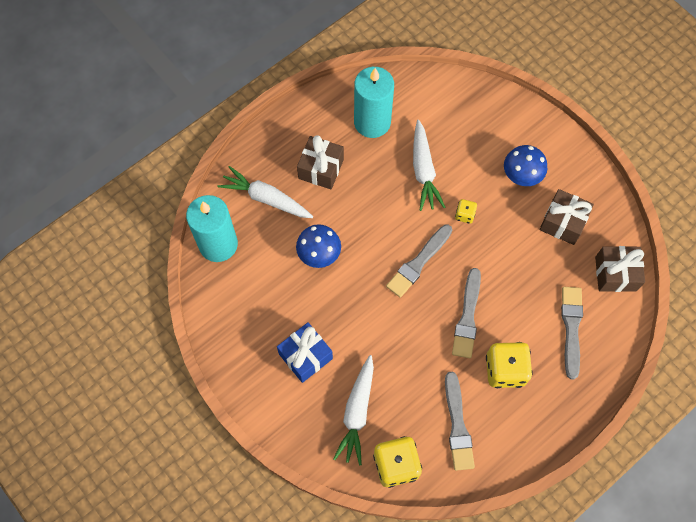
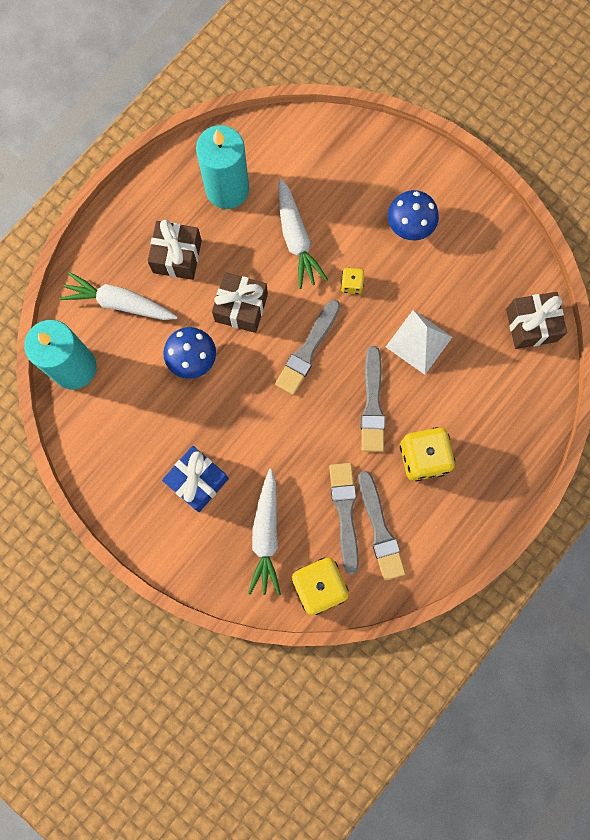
camera: 10 degrees left, 10 degrees up
brown gift [539,189,594,245] -> brown gift moved to [212,272,268,333]
grey brush [561,287,583,380] -> grey brush moved to [329,463,359,574]
none -> white pyramid [386,310,452,375]

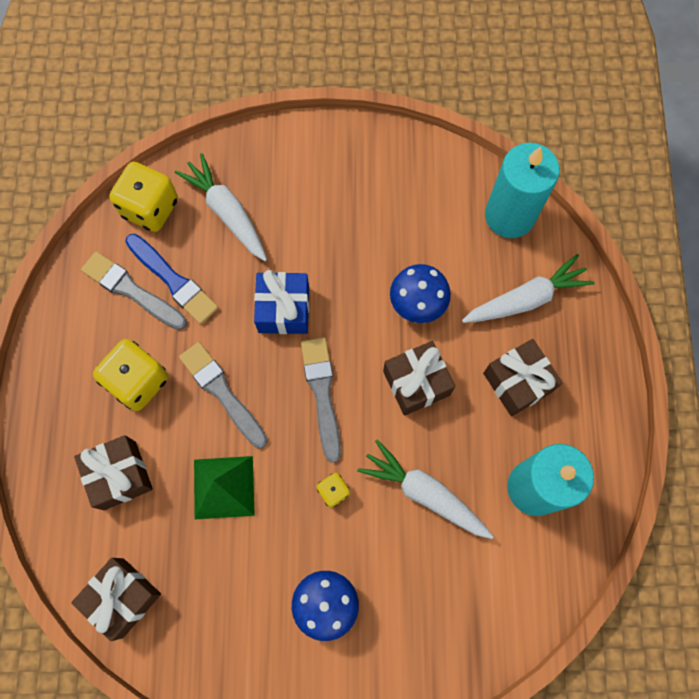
camera: 140 degrees right, 5 degrees down
blue gift [162,446,229,512] -> blue gift moved to [254,270,309,334]
grey brush [329,463,359,574] -> blue brush [125,234,218,324]
white pyramid [386,310,452,375] -> green pyramid [194,456,255,519]
none -> brown gift [74,435,153,510]

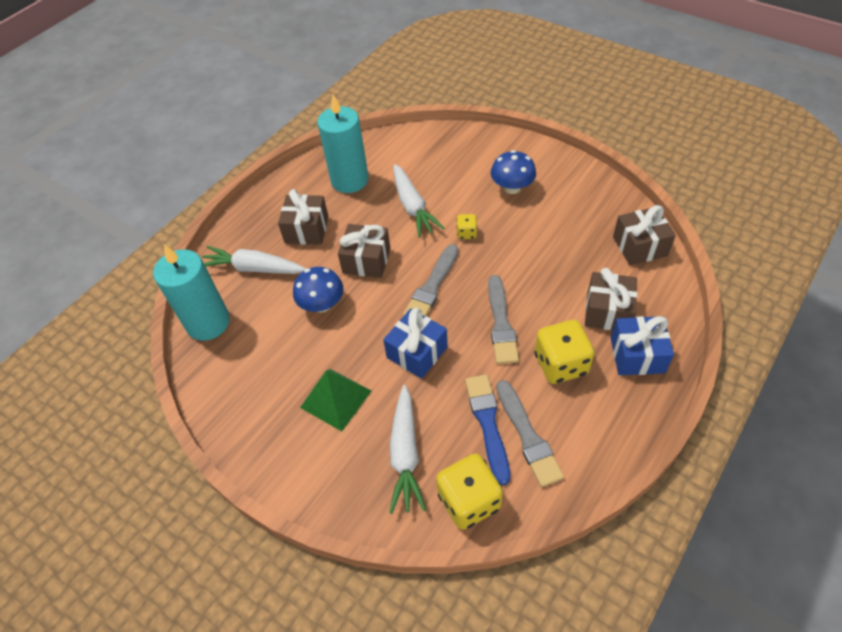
camera: 140 degrees left, 20 degrees down
green pyramid [194,456,255,519] -> green pyramid moved to [300,369,371,431]
none -> blue gift [611,316,674,375]

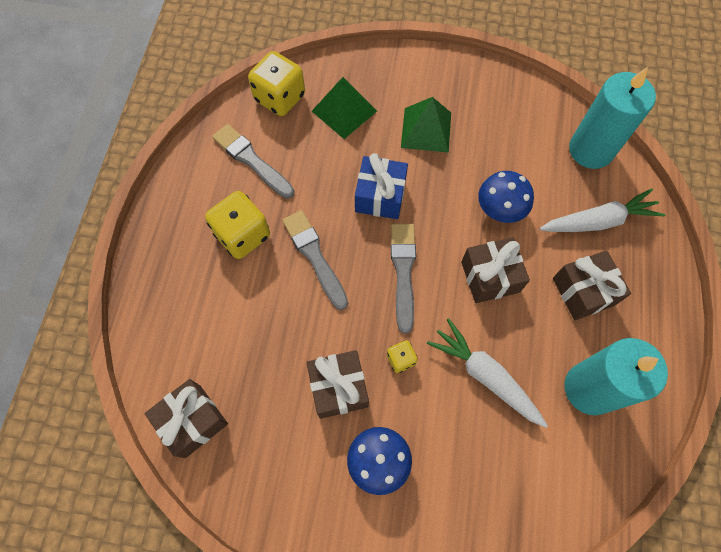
camera: 150 degrees right, 15 degrees up
white carrot [389,385,426,514] -> green pyramid [312,77,377,139]
blue brush [465,374,510,485] -> none
brown gift [585,268,638,330] -> brown gift moved to [307,350,369,419]
blue gift [611,316,674,375] -> none

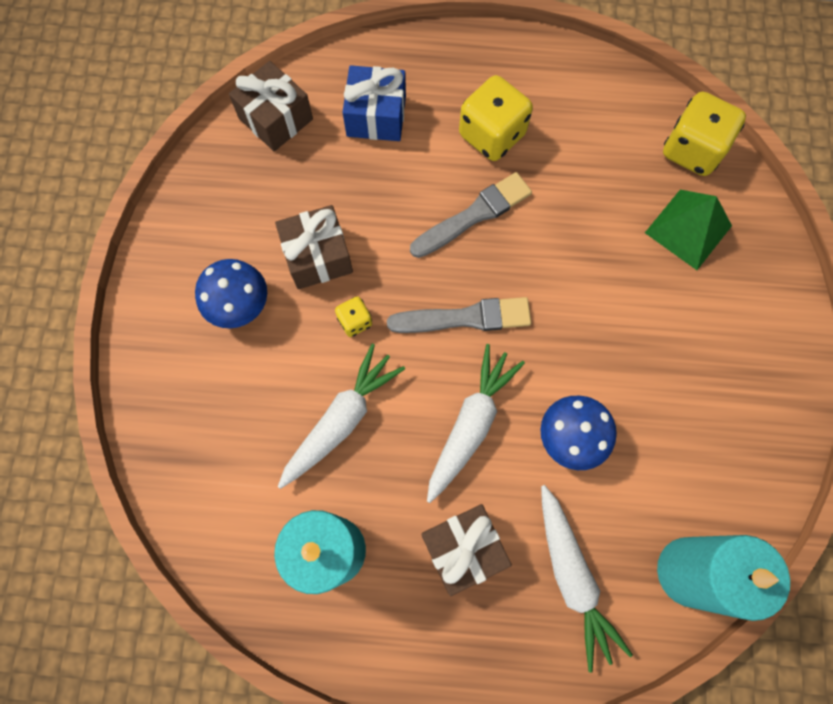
camera: 85 degrees right, 5 degrees up
grey brush [212,124,294,199] -> none
blue gift [355,153,408,219] -> blue gift moved to [342,65,406,141]
green pyramid [401,97,451,153] -> none
brown gift [461,237,530,303] -> white carrot [427,344,525,503]

